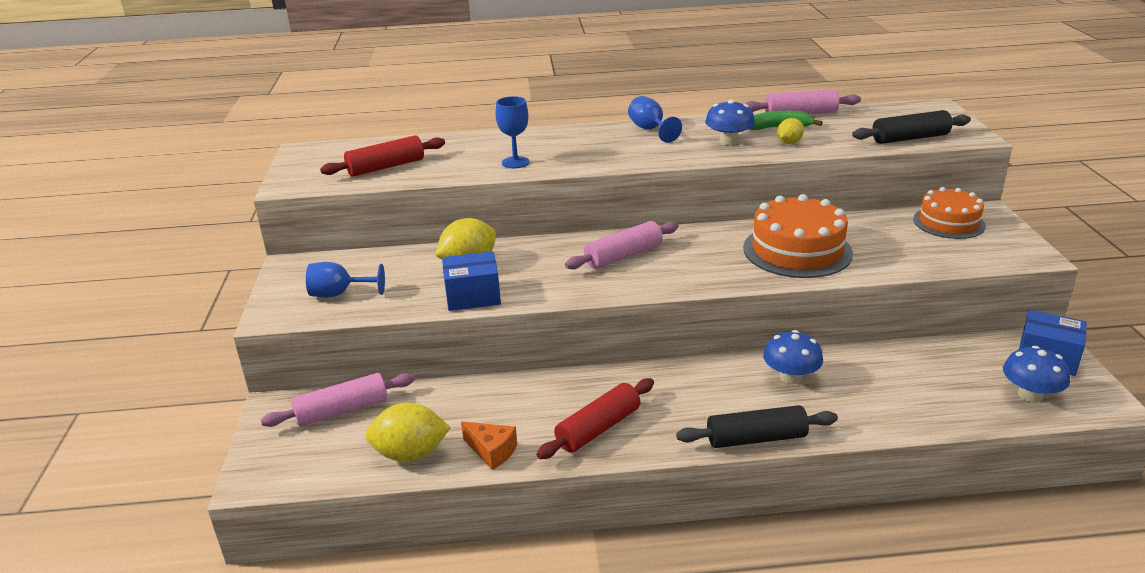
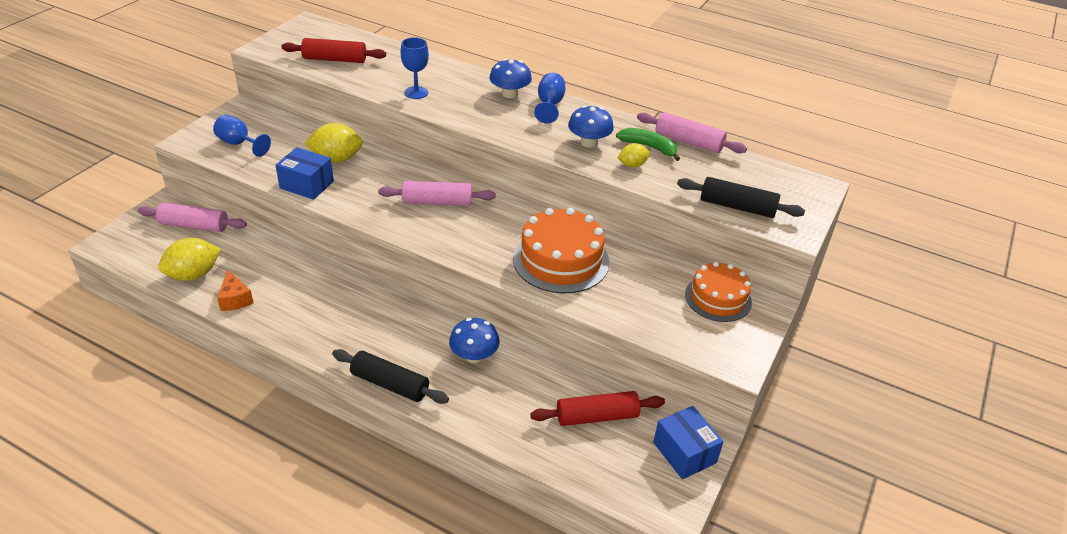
camera: 30 degrees right, 10 degrees up
yellow lemon [365,402,451,462] -> yellow lemon turned 60 degrees counterclockwise [158,238,221,281]
red rolling pin [536,378,654,459] -> red rolling pin moved to [530,391,665,426]
blue mushroom [1003,346,1070,402] -> blue mushroom moved to [489,59,532,98]

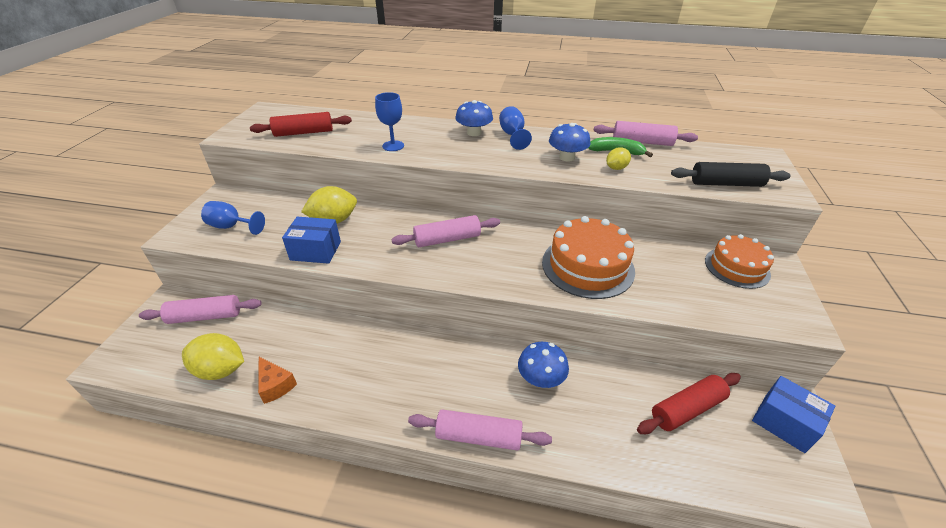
camera: 15 degrees left, 0 degrees up
yellow lemon [158,238,221,281] -> yellow lemon turned 60 degrees clockwise [182,333,244,380]
black rolling pin [332,349,449,404] -> pink rolling pin [408,409,552,451]

